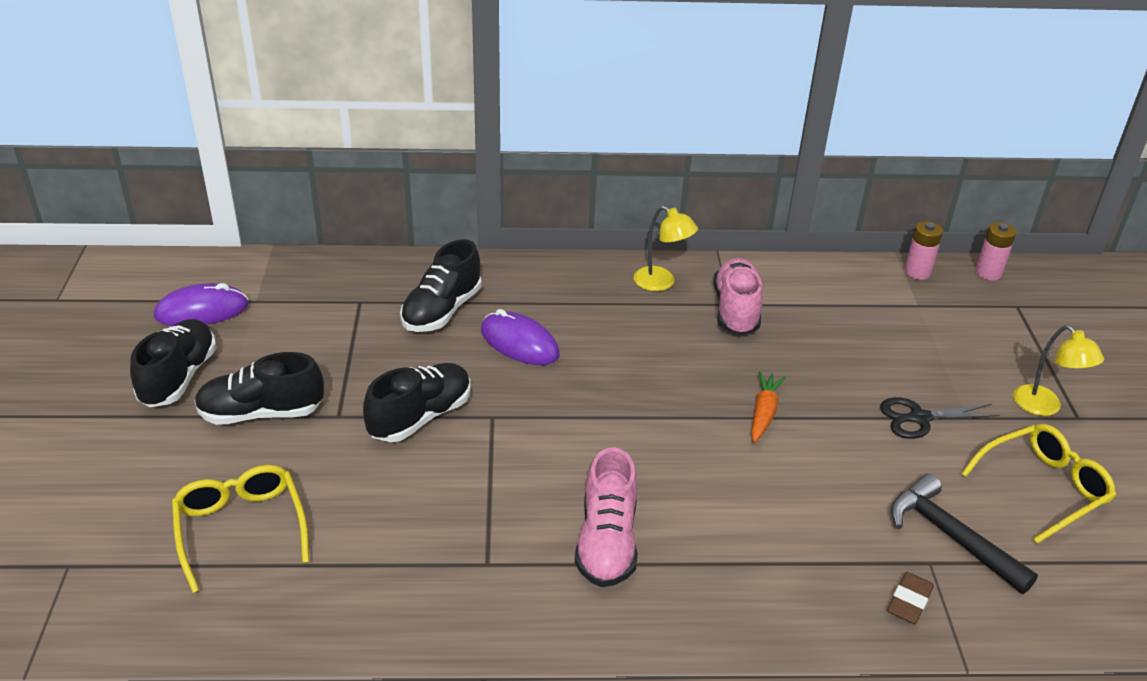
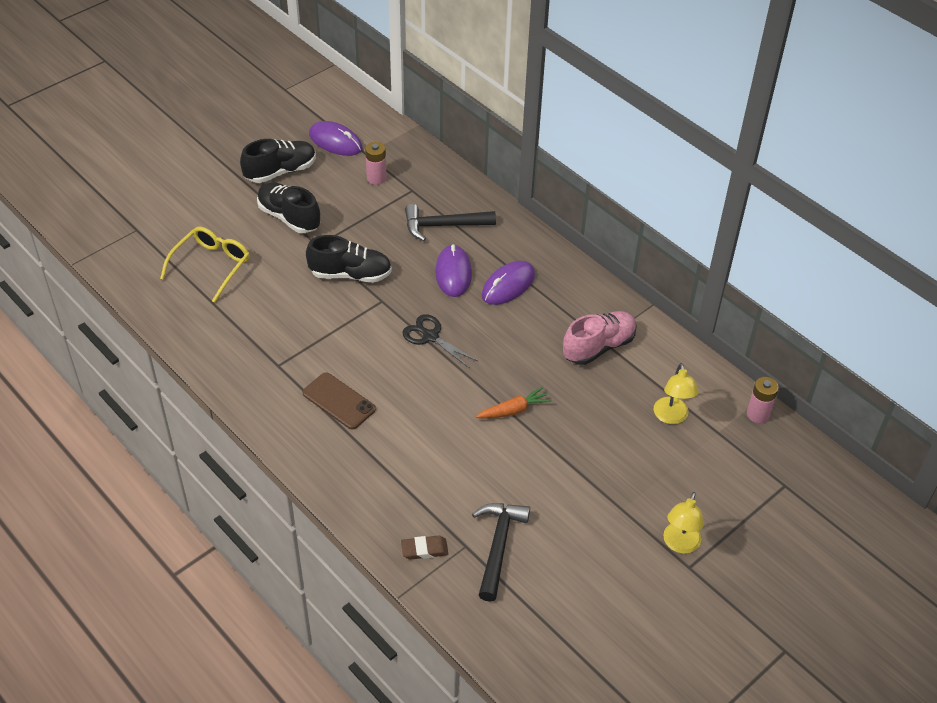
camera: 50 degrees right, 10 degrees up
black shoe [400,239,482,332] -> black hammer [405,204,496,241]
pink shoe [575,447,638,587] -> brown phone [302,372,376,430]
yellow lamp [634,205,698,291] -> yellow lamp moved to [654,363,699,424]
black scissors [880,397,1000,439] -> black scissors moved to [402,314,478,368]
yellow glasses [961,424,1116,544] -> none
pink battery [975,222,1016,281] -> pink battery moved to [365,142,387,185]
none -> purple mouse [482,261,535,305]

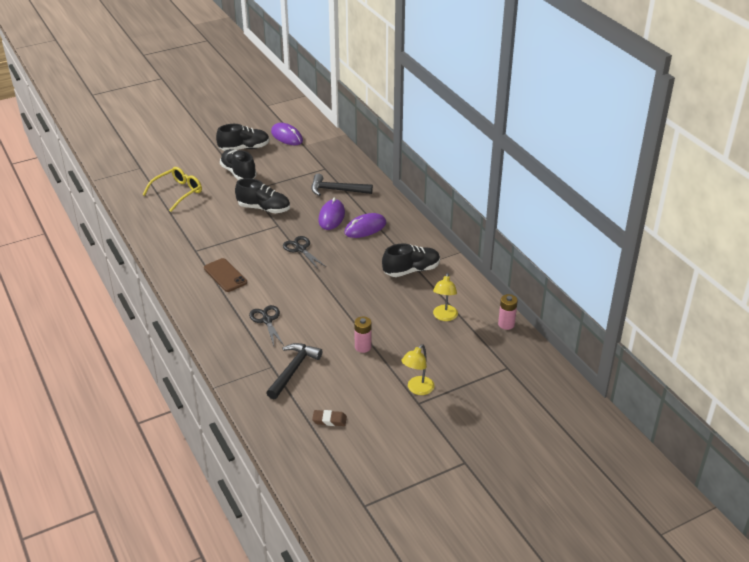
camera: 15 degrees right, 10 degrees down
pink battery [365,142,387,185] -> pink battery moved to [354,316,372,353]
brown eraser [401,536,448,560] -> brown eraser moved to [312,410,347,426]
orange carrot [476,387,552,419] -> none
pink shoe [563,311,637,365] -> black shoe [382,243,440,277]
none -> black scissors [249,305,284,346]

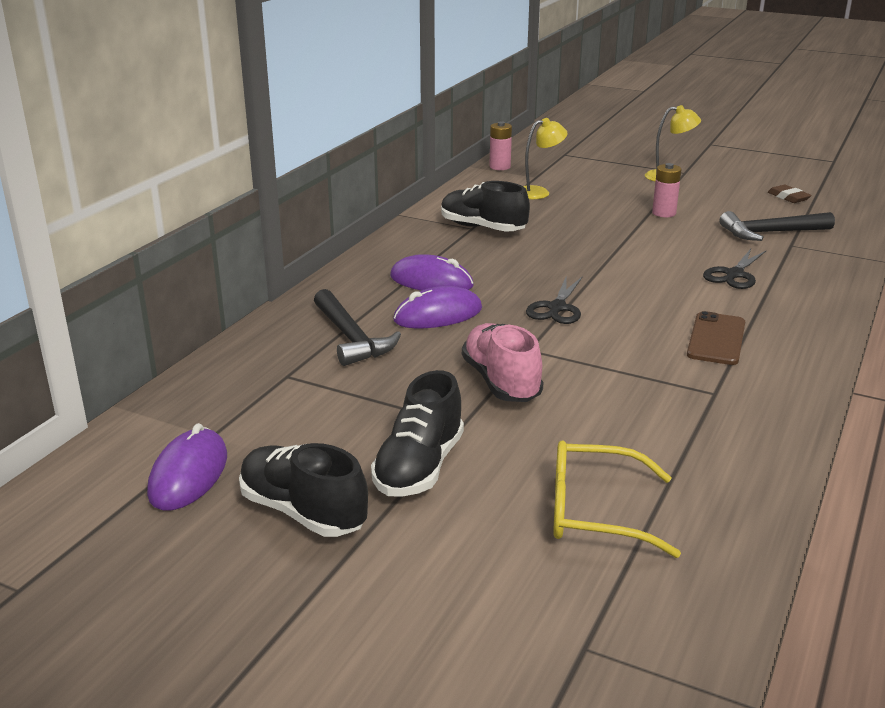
camera: 125 degrees left, 10 degrees down
black shoe [235,178,290,213] -> pink shoe [462,323,544,402]

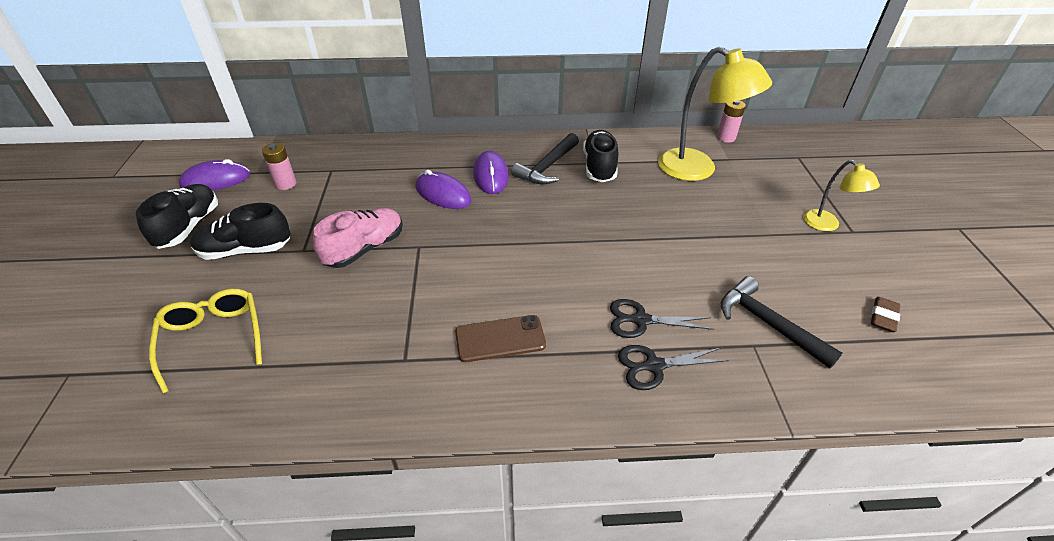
camera: 60 degrees right, 15 degrees up
black hammer [314,289,401,366] -> black hammer moved to [511,133,579,184]
yellow lamp [523,118,567,199] -> yellow lamp [658,46,772,181], size x1.87
black scissors [526,275,583,324] -> black scissors moved to [618,345,729,390]
pink battery [652,163,681,217] -> pink battery moved to [262,143,296,190]

